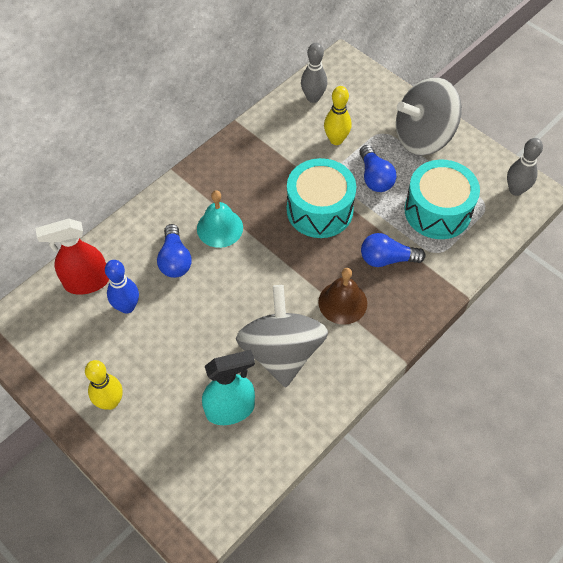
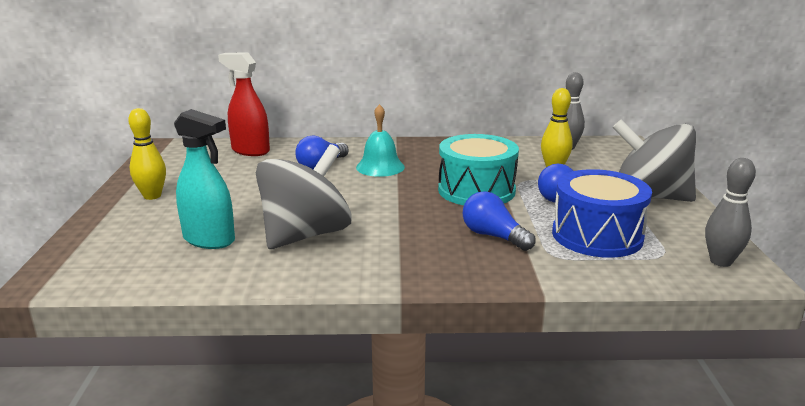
camera: 45 degrees right, 35 degrees down
blue bowling pin [105,260,139,314] -> none
brown bell [318,268,367,325] -> none
turquoise drum [405,160,480,239] -> blue drum [552,169,652,258]

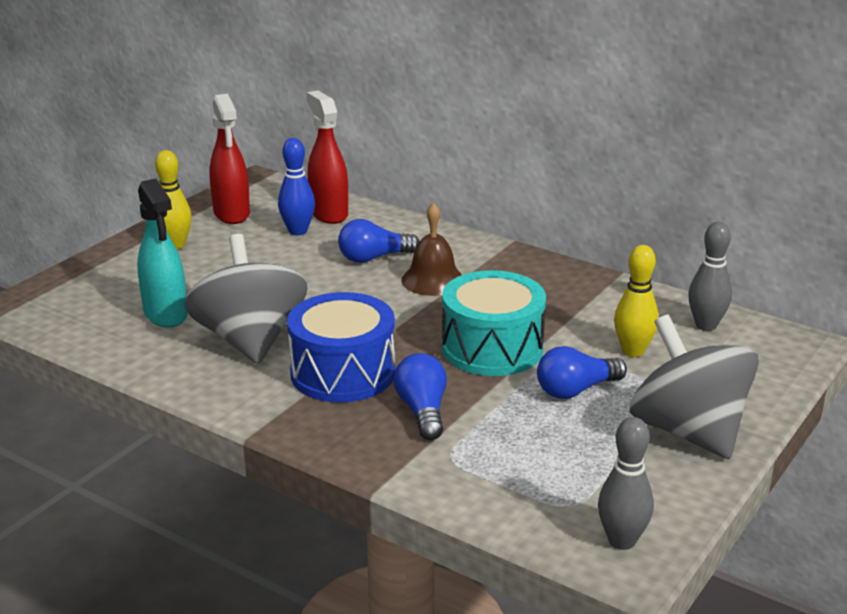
camera: 35 degrees right, 5 degrees up
grey spinning top [256,144,352,249] -> grey spinning top turned 90 degrees counterclockwise [184,234,308,364]
turquoise bell [356,104,405,177] -> brown bell [402,203,462,296]
blue drum [552,169,652,258] -> blue drum moved to [287,292,395,403]
none -> red spray bottle [209,94,250,224]
none -> blue bowling pin [278,138,315,236]

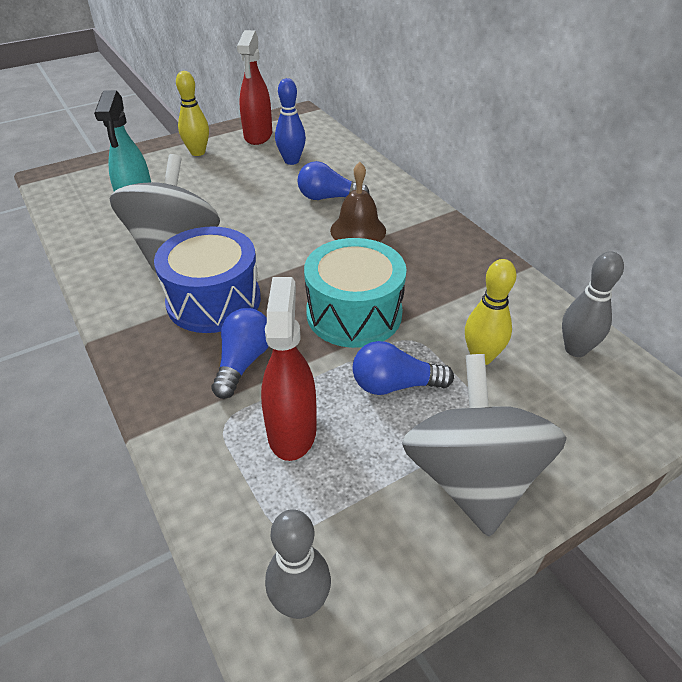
camera: 25 degrees right, 15 degrees up
red spray bottle [307,91,348,224] -> red spray bottle moved to [261,277,317,461]

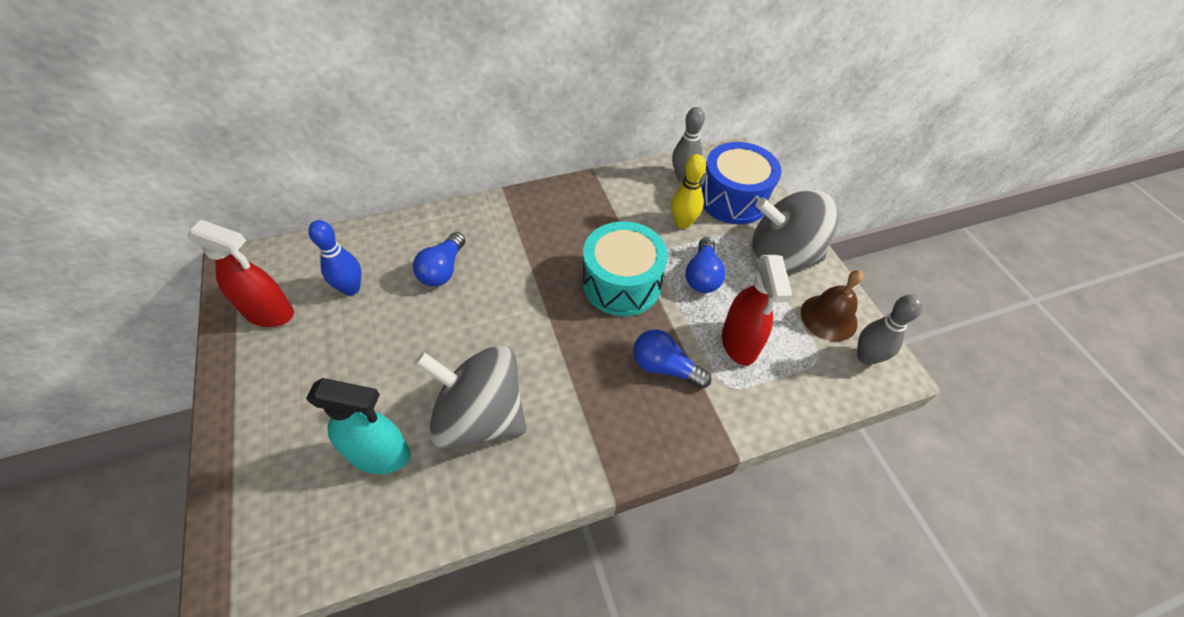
camera: 80 degrees left, 10 degrees up
blue drum [154,226,261,333] -> blue drum moved to [701,142,781,224]
yellow bowling pin [176,71,209,156] -> none
red spray bottle [261,277,317,461] -> red spray bottle turned 105 degrees counterclockwise [722,255,793,366]
brown bell [330,162,386,242] -> brown bell moved to [801,270,863,342]

